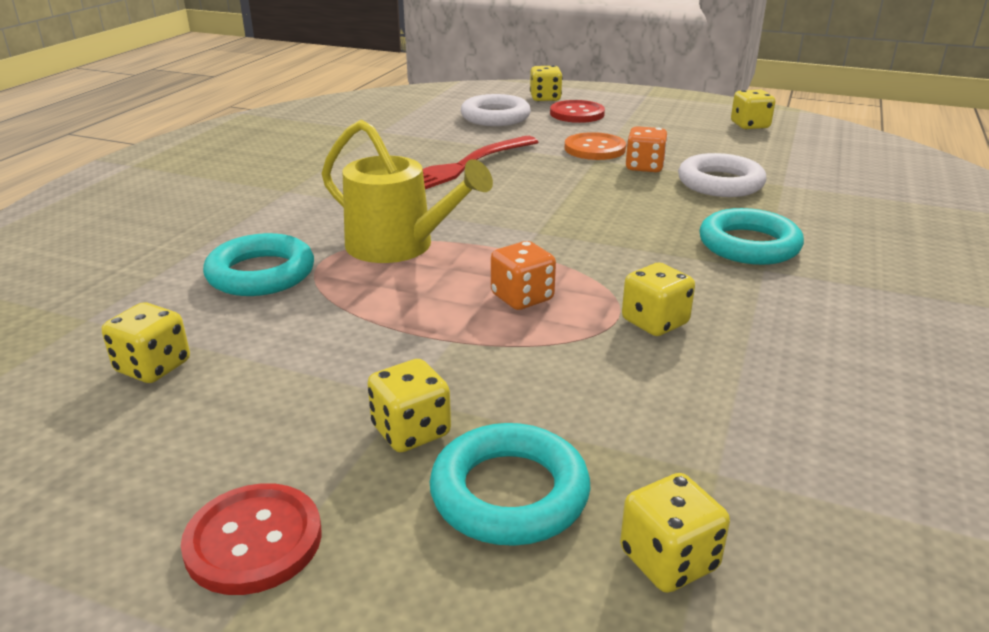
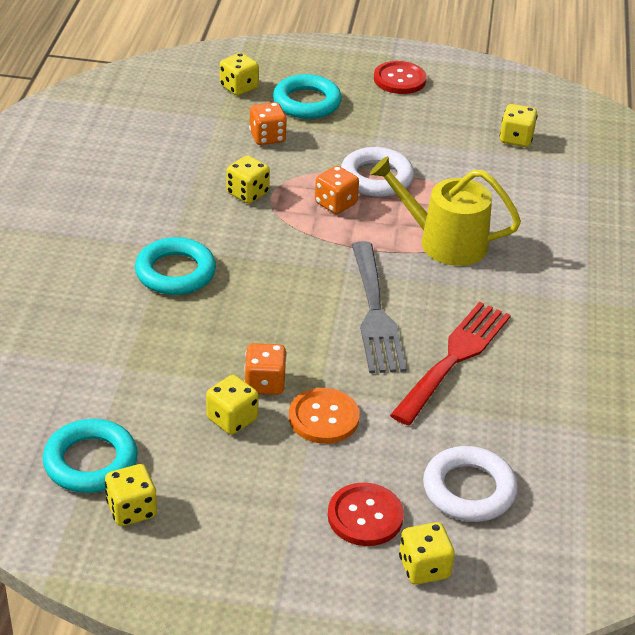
camera: 165 degrees right, 10 degrees up
turquoise ring [203,233,314,296] -> turquoise ring moved to [43,419,138,493]
yellow dice [367,359,451,452] -> yellow dice moved to [206,375,259,435]
white ring [678,153,767,197] -> white ring moved to [341,147,414,197]
none -> orange dice [249,102,287,145]
none -> grey fork [352,241,406,373]

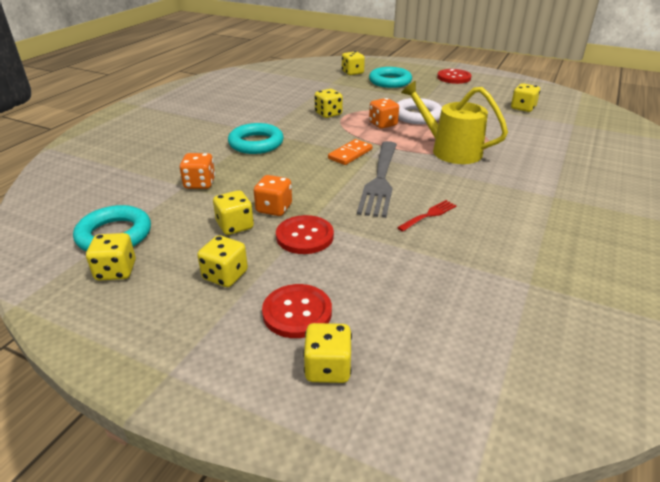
camera: 20 degrees right, 5 degrees down
orange dice [249,102,287,145] -> orange dice moved to [179,153,215,189]
orange button [289,388,360,444] -> red button [276,215,334,254]
red fork [390,302,511,426] -> red fork [397,200,457,232], size x0.47
white ring [423,446,518,522] -> none
none -> yellow dice [197,235,248,287]
none -> orange domino [328,139,372,165]

